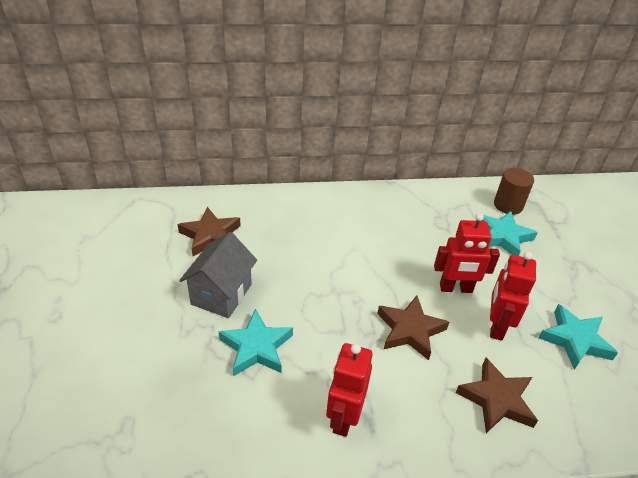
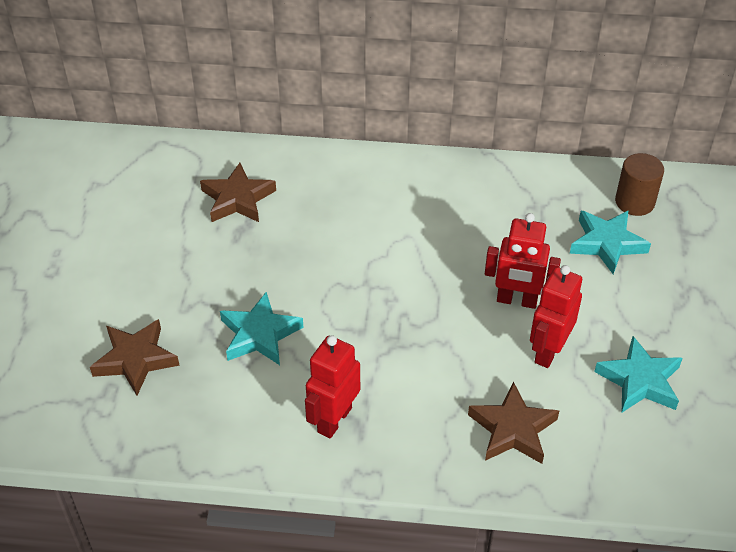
camera: 15 degrees right, 5 degrees up
grey house [179,232,257,318] -> none
brown star [377,296,449,360] -> brown star moved to [90,319,180,396]

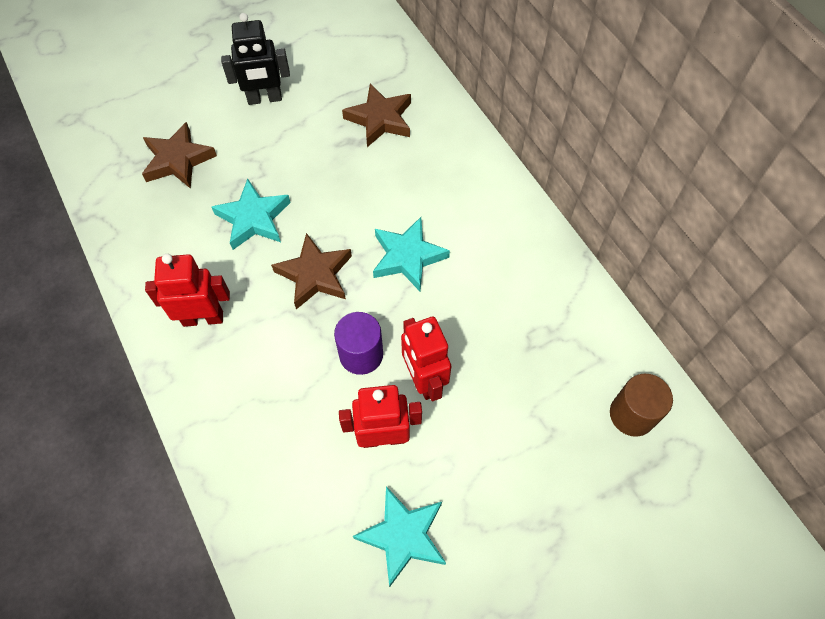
camera: 55 degrees right, 15 degrees up
brown star [468,382,559,464] -> brown star moved to [271,233,352,309]
turquoise star [570,210,651,274] -> turquoise star moved to [373,217,450,291]
none -> black robot [221,13,290,105]
none -> purple cylinder [334,312,383,375]

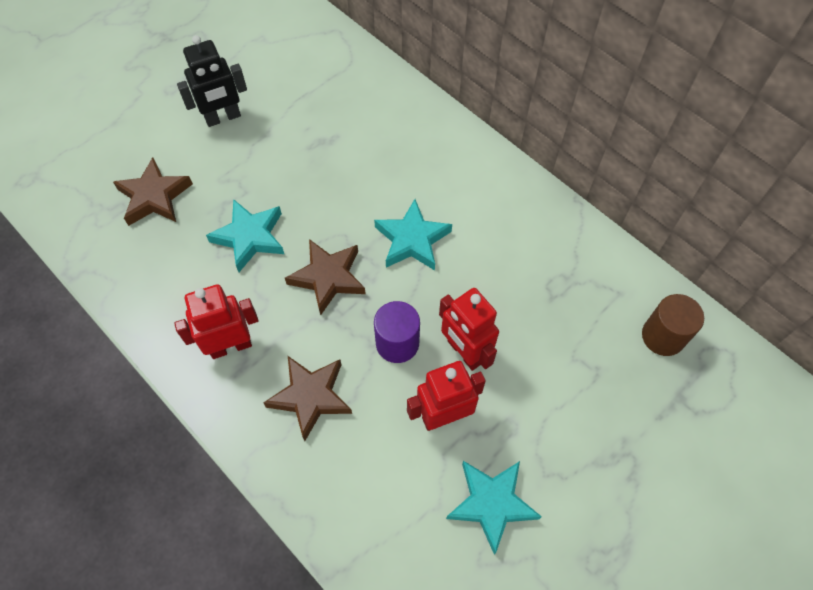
camera: 15 degrees left, 0 degrees up
brown star [342,84,411,147] -> brown star moved to [264,356,352,441]

